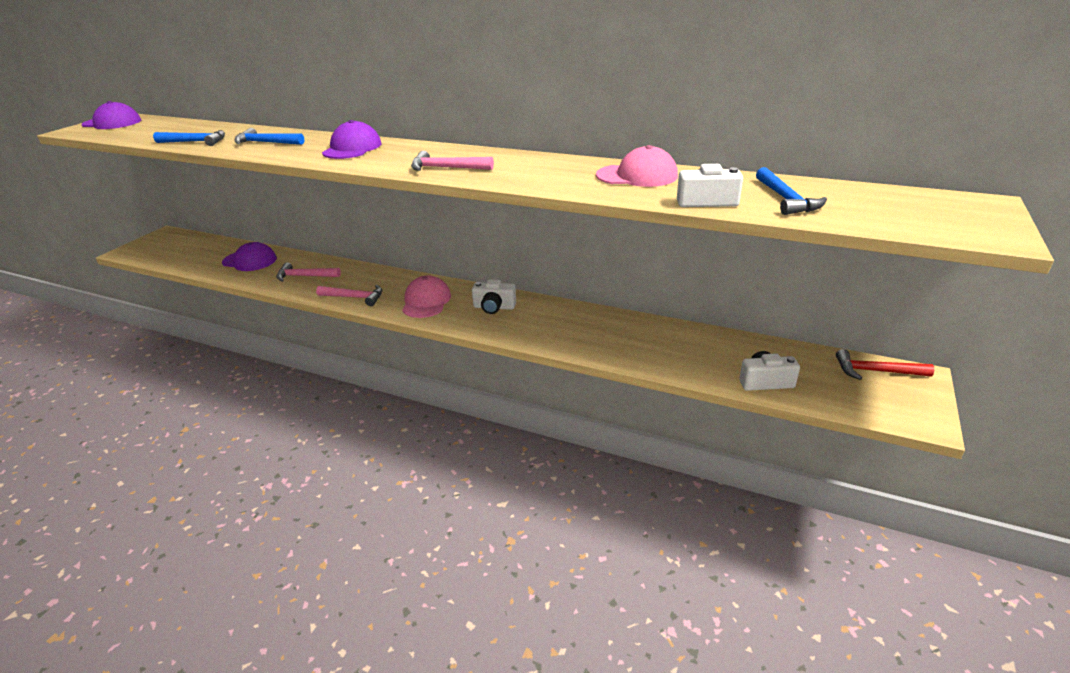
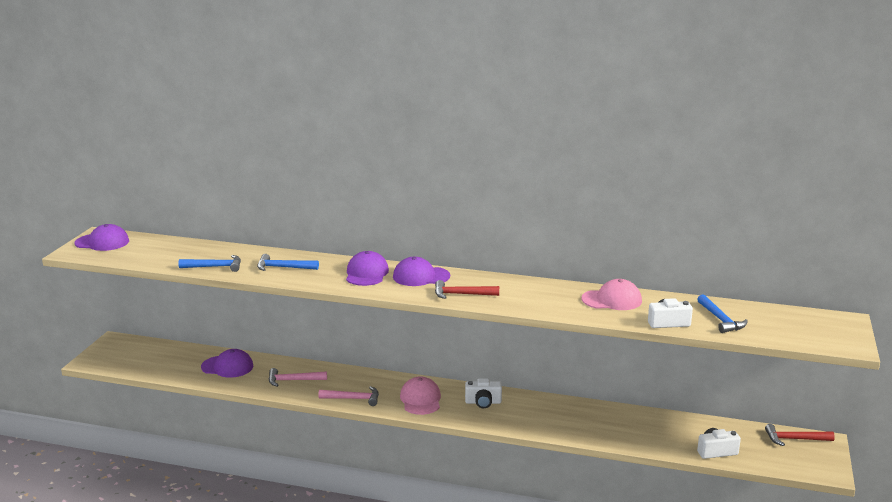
camera: 10 degrees left, 10 degrees down
pink hammer [411,151,494,171] -> red hammer [435,280,499,299]
none -> purple cap [393,257,450,286]

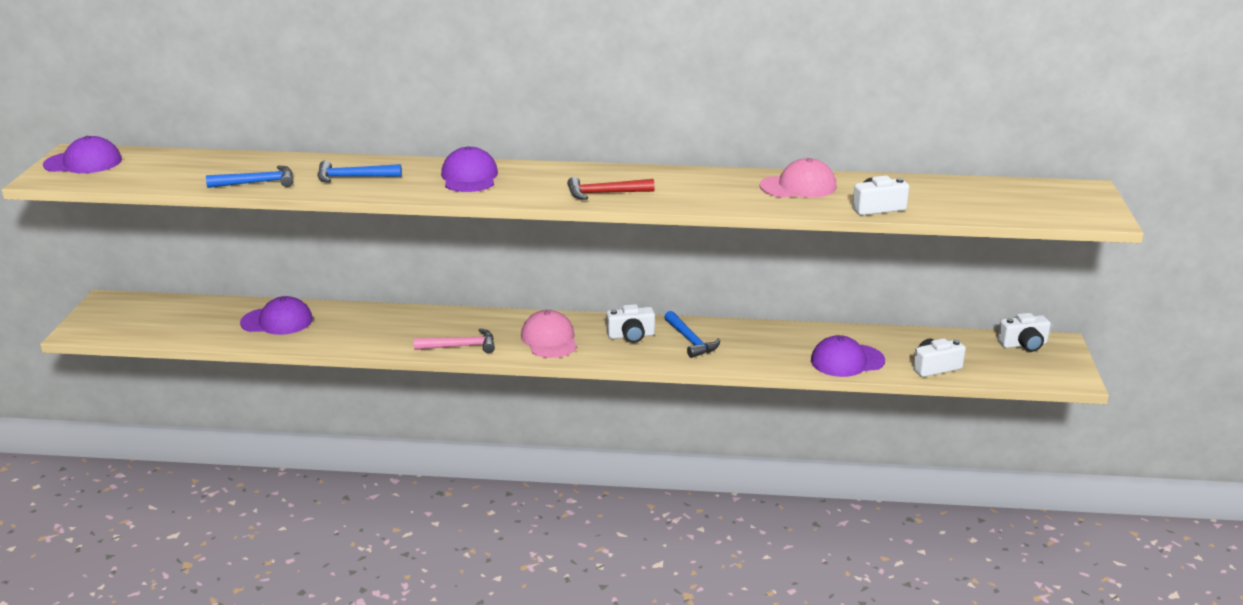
camera: 10 degrees left, 5 degrees up
pink hammer [268,368,327,387] -> none
purple cap [393,257,450,286] -> purple cap moved to [811,335,885,377]
blue hammer [697,294,748,333] -> blue hammer moved to [664,311,720,358]
red hammer [765,424,835,446] -> white camera [997,313,1051,352]

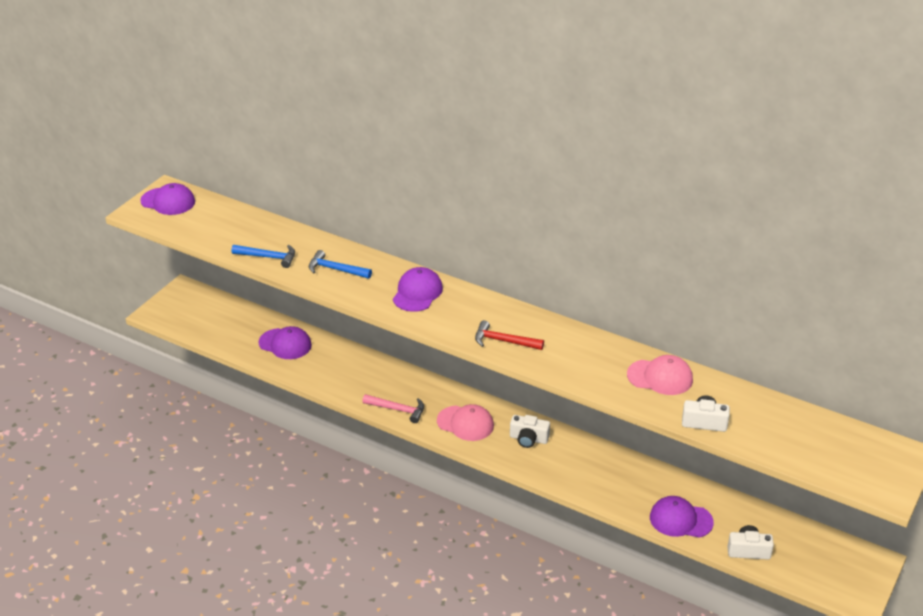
camera: 25 degrees right, 10 degrees up
pink cap [521,310,577,358] -> pink cap turned 105 degrees clockwise [437,404,494,441]
blue hammer [664,311,720,358] -> none
white camera [997,313,1051,352] -> none

